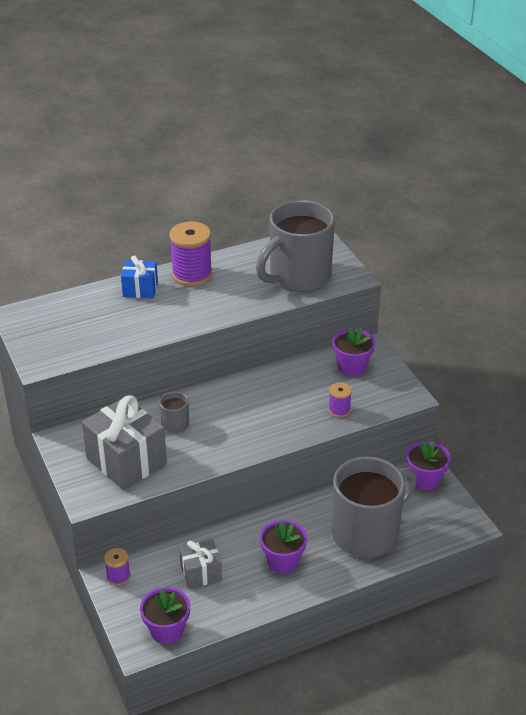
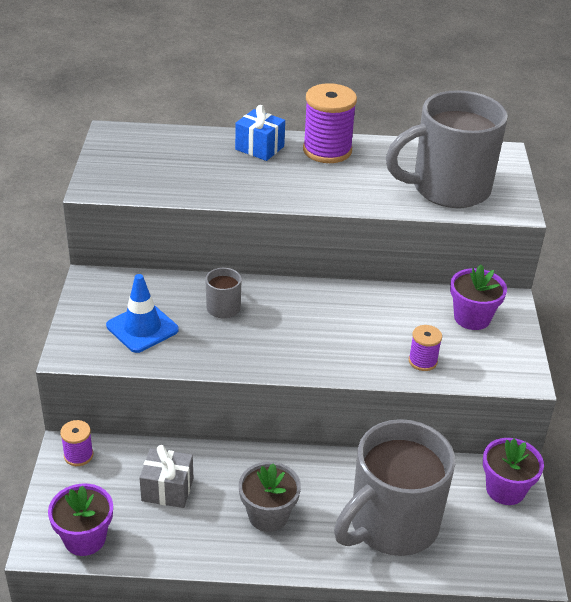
camera: 25 degrees right, 0 degrees up
grey gift [82,396,167,490] -> blue traffic cone [106,274,179,353]
purple flower pot [260,520,307,573] -> grey flower pot [239,462,301,532]
grey mug [332,456,417,558] -> grey mug turned 150 degrees clockwise [334,419,456,556]

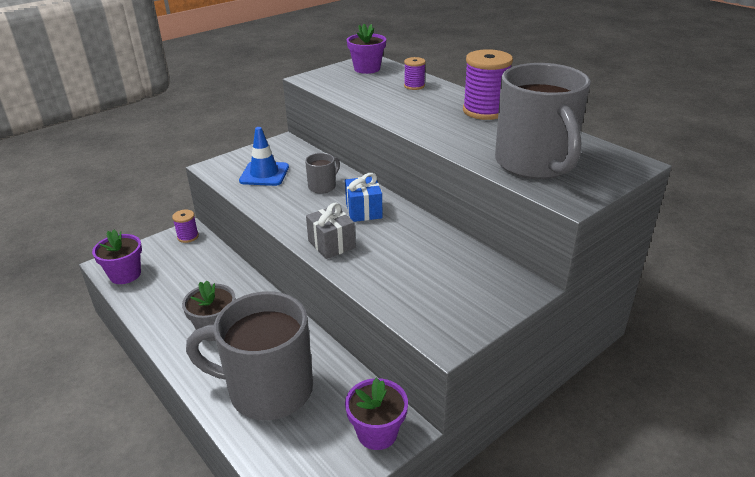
camera: 50 degrees right, 5 degrees down
grey gift [139,445,193,508] -> grey gift moved to [306,202,356,259]
blue gift [235,105,285,161] -> blue gift moved to [345,173,383,222]
grey mug [386,90,508,208] -> grey mug turned 135 degrees counterclockwise [495,63,591,179]
purple spool [409,325,442,371] -> purple spool moved to [404,57,426,90]
purple flower pot [450,265,507,330] -> purple flower pot moved to [347,24,386,74]

